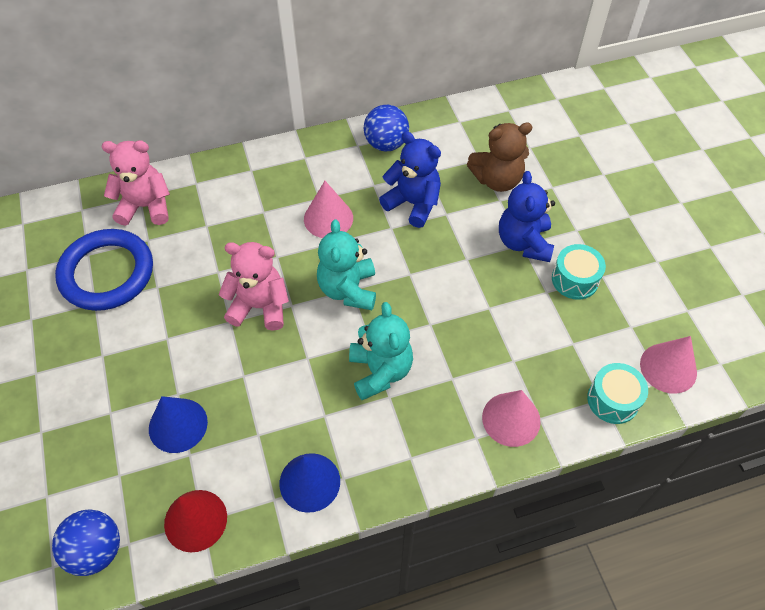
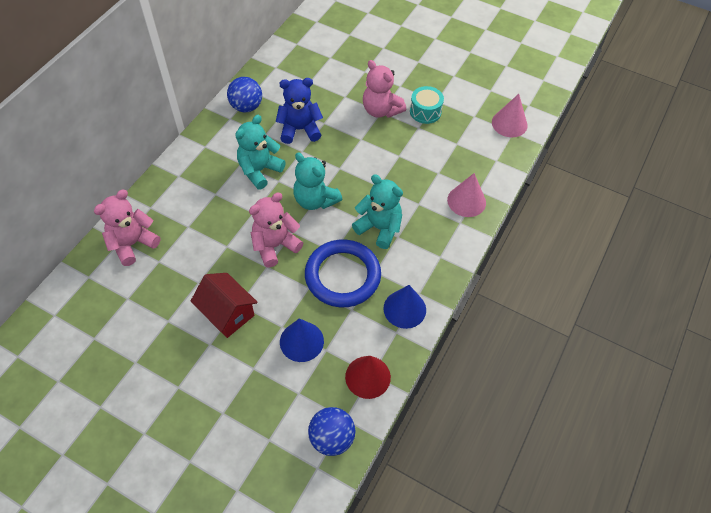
camera: 45 degrees left, 0 degrees up
blue ring [55,229,153,311] -> blue ring moved to [305,239,381,307]
pink cone [304,181,353,238] -> turquoise teddy bear [235,115,286,190]
brown teddy bear [467,123,532,192] -> none
blue teddy bear [499,171,555,262] -> pink teddy bear [363,60,406,118]
turquoise drum [587,363,648,424] -> none
none -> red house [191,273,258,338]

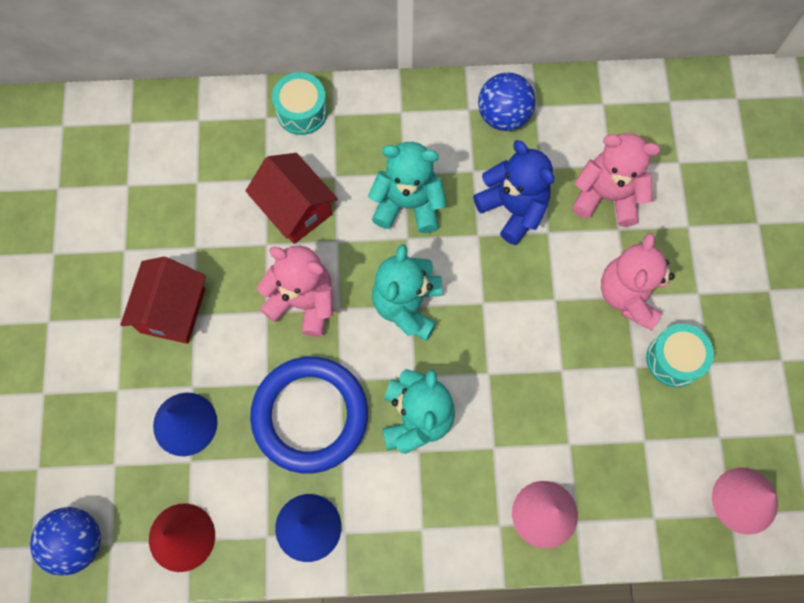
camera: 60 degrees right, 15 degrees up
pink teddy bear [94,190,161,266] -> pink teddy bear moved to [572,133,661,227]
none -> red house [246,153,338,244]
none -> turquoise drum [272,72,328,135]

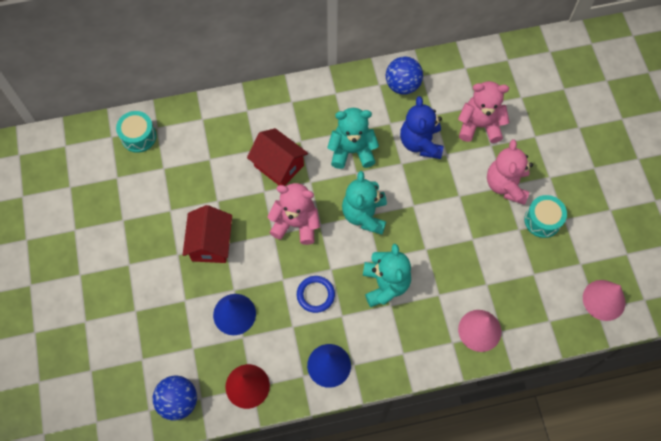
camera: 10 degrees left, 5 degrees down
blue ring [250,357,368,473] -> blue ring [297,276,335,313], size x0.49
turquoise drum [272,72,328,135] -> turquoise drum moved to [116,111,156,153]
blue teddy bear [473,140,554,245] -> blue teddy bear turned 135 degrees counterclockwise [400,96,444,159]

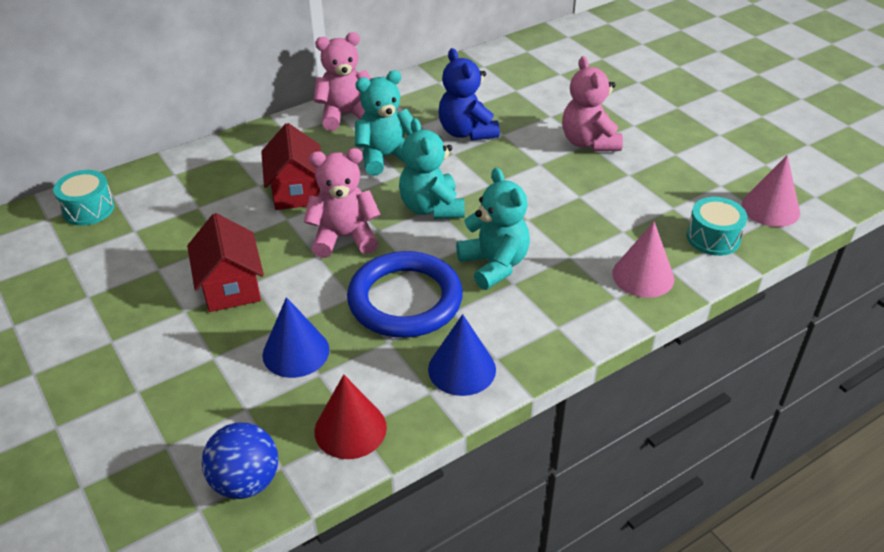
camera: 20 degrees left, 25 degrees down
red house [247,128,308,186] -> red house turned 60 degrees clockwise [261,123,321,210]
blue ring [297,276,335,313] -> blue ring [347,251,463,338], size x2.02
blue ball [386,56,423,95] -> none
pink teddy bear [458,81,510,143] -> pink teddy bear moved to [314,32,371,131]
turquoise drum [524,195,567,238] -> turquoise drum moved to [687,197,747,256]

